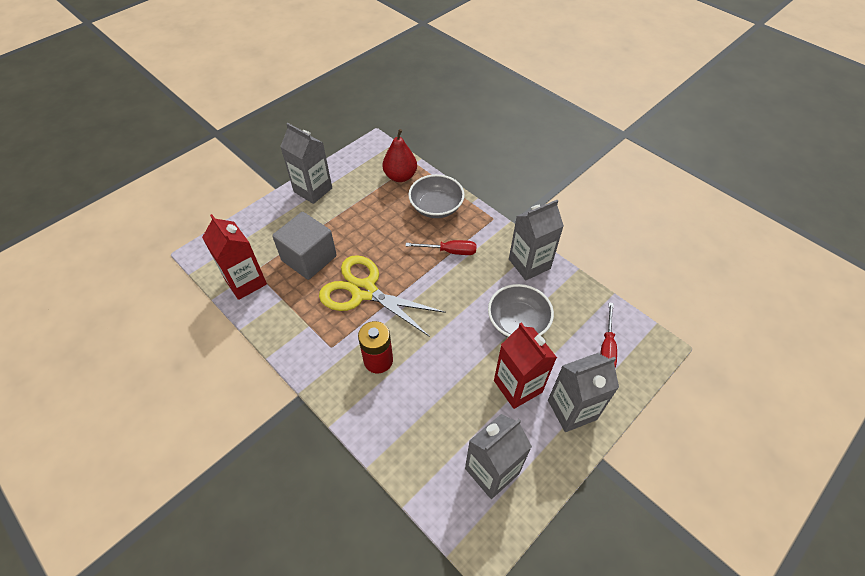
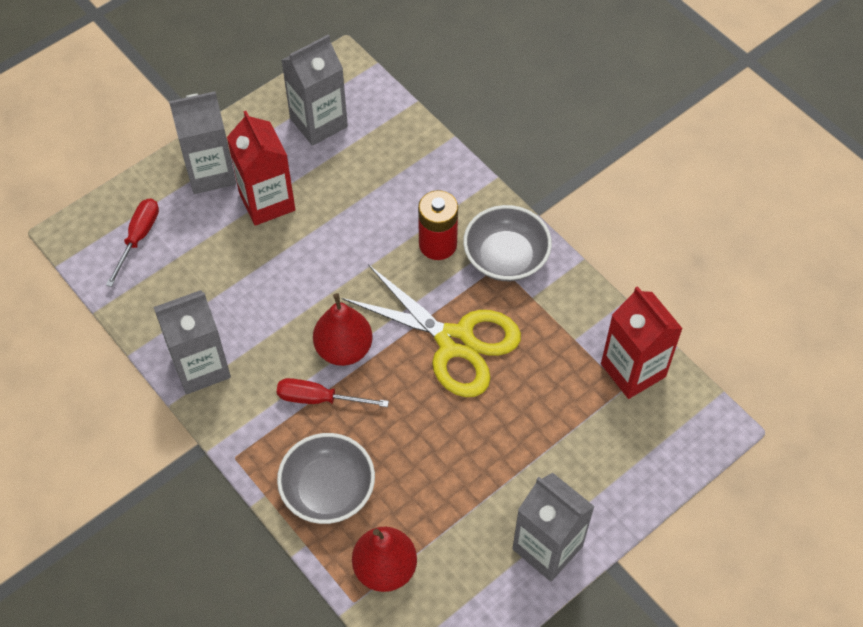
camera: 175 degrees left, 5 degrees up
grey cube [272,212,337,280] -> none
grey bowl [488,284,554,337] -> grey bowl moved to [463,205,552,281]
none -> red pear [313,293,372,366]

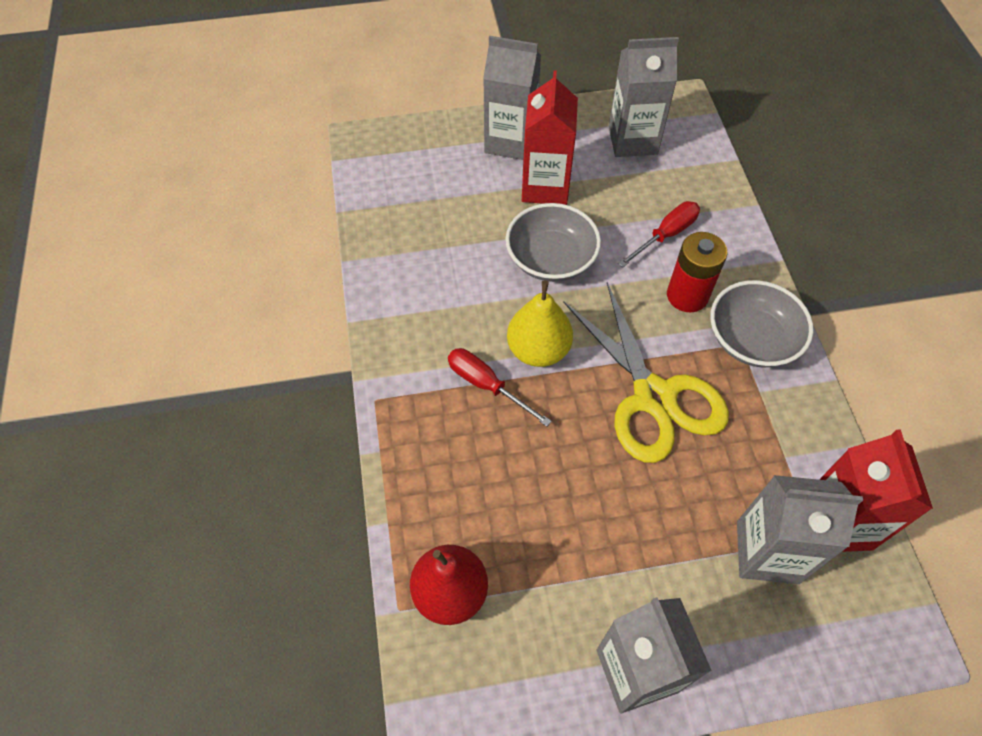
camera: 30 degrees right, 0 degrees up
red screwdriver [106,199,159,287] -> red screwdriver moved to [618,201,700,267]
grey carton [153,290,231,394] -> grey carton moved to [737,475,863,584]
grey bowl [277,433,375,524] -> grey bowl moved to [506,203,601,282]
red pear [313,293,372,366] -> yellow pear [507,280,573,367]

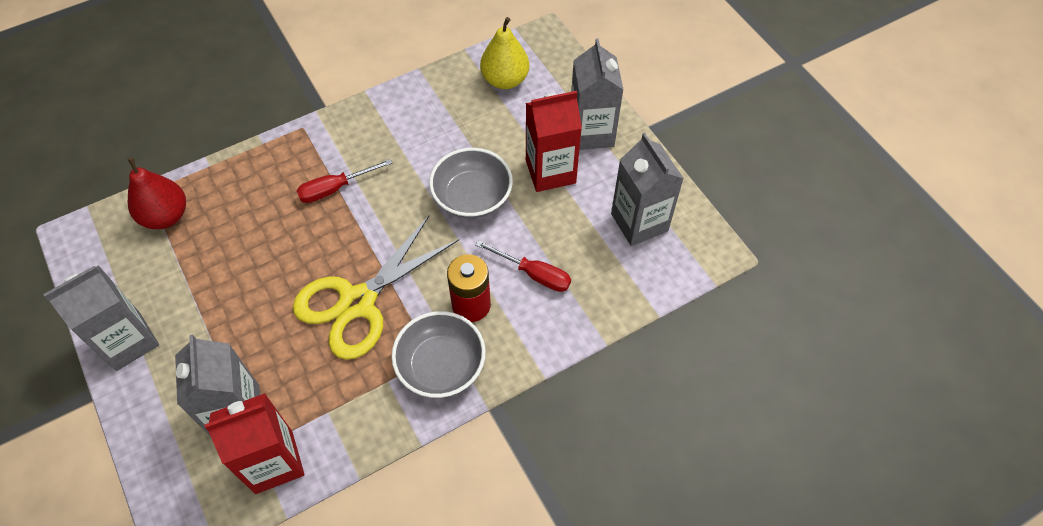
camera: 70 degrees right, 0 degrees up
red screwdriver [448,348,552,427] -> red screwdriver turned 135 degrees counterclockwise [296,159,392,203]
yellow pear [507,280,573,367] -> yellow pear moved to [480,17,529,89]

